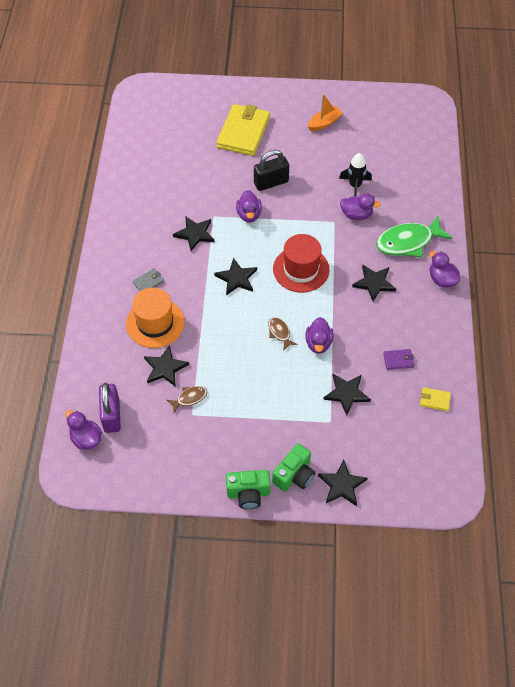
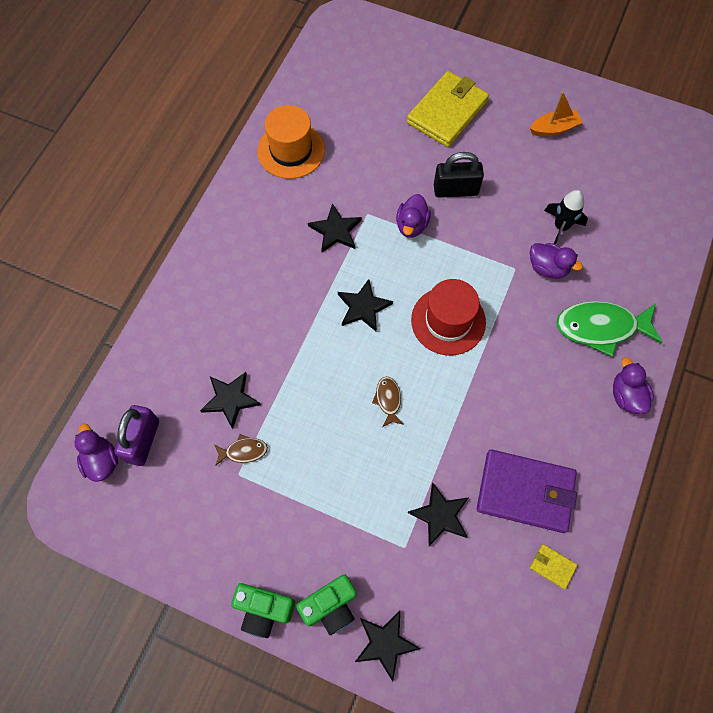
camera: 20 degrees right, 10 degrees up
orange hat [126,288,185,348] -> orange hat moved to [257,105,325,179]
grey wallet [133,268,164,291] -> none
purple duck [305,317,333,354] -> none
black star [352,265,396,302] -> none
purple wallet [383,349,414,370] -> purple wallet [477,449,577,533], size x2.36

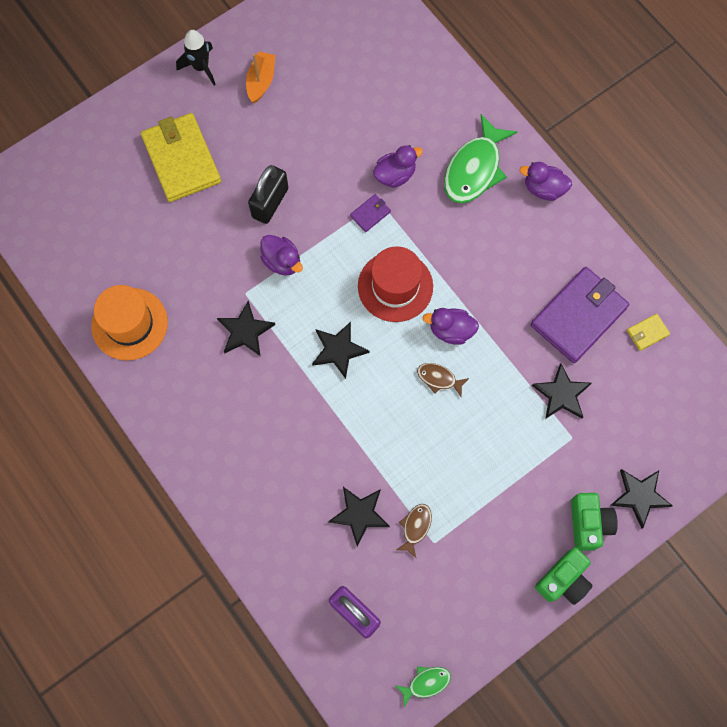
camera: 60 degrees left, 5 degrees up
purple duck [74,424,118,482] -> purple duck moved to [422,308,479,345]
black rocket [544,190,588,245] -> black rocket moved to [176,30,216,85]
none -> purple wallet [350,194,391,232]
none -> green fish [395,667,451,707]

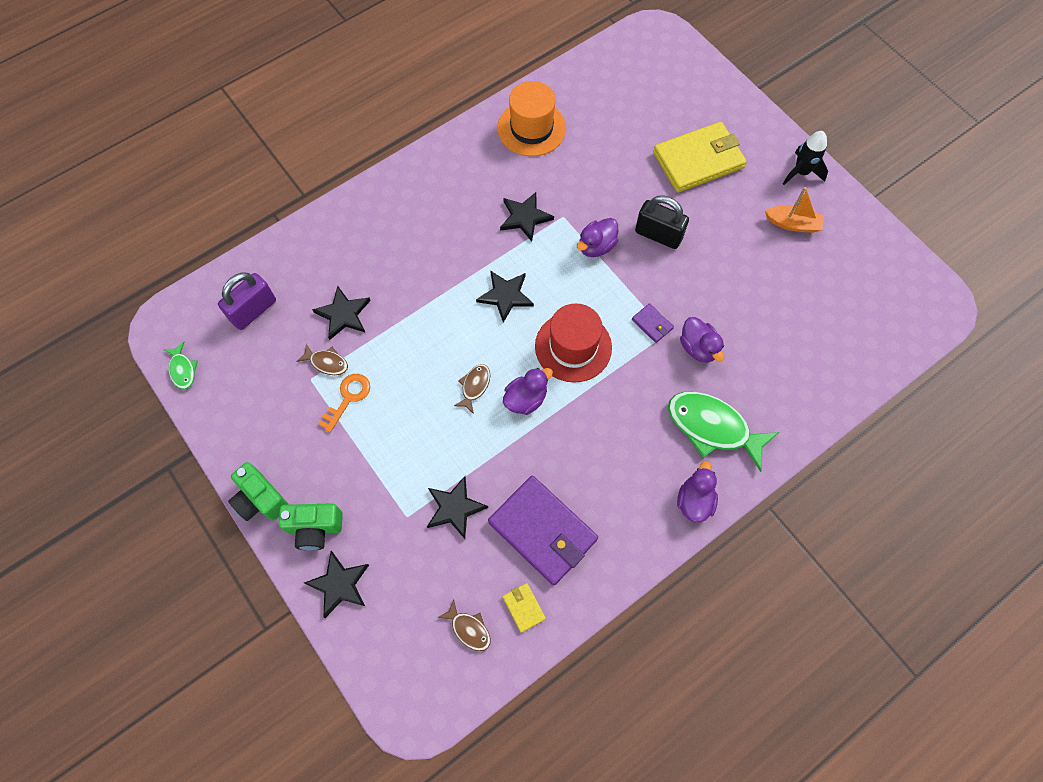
camera: 90 degrees right, 5 degrees down
purple duck [422,308,479,345] -> purple duck turned 45 degrees clockwise [503,368,553,415]
none -> orange key [318,374,370,433]
none -> brown fish [437,599,491,651]

